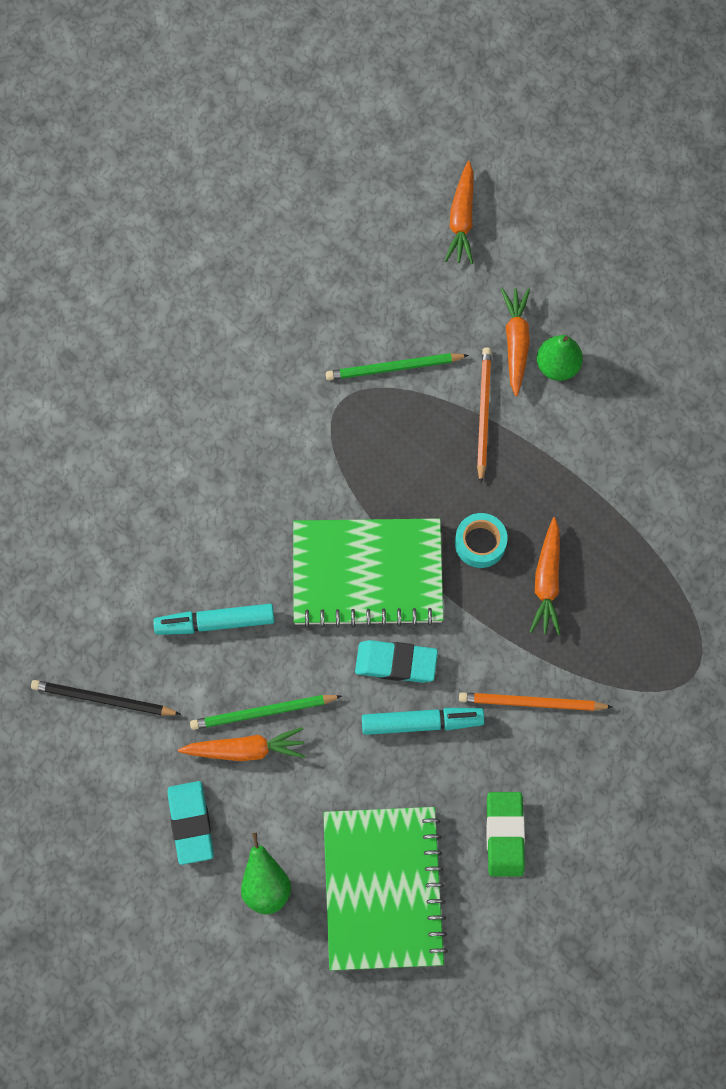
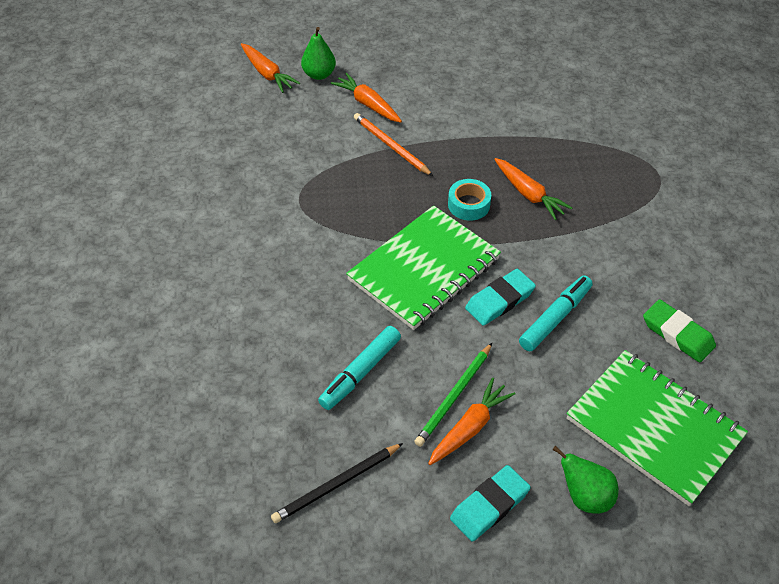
camera: 45 degrees left, 20 degrees down
turquoise eraser [168,781,214,865] -> turquoise eraser turned 75 degrees counterclockwise [450,465,531,542]
green pencil [326,353,469,380] -> none
orange pencil [459,692,612,711] -> none
green pear [537,335,583,381] -> green pear moved to [301,27,336,80]

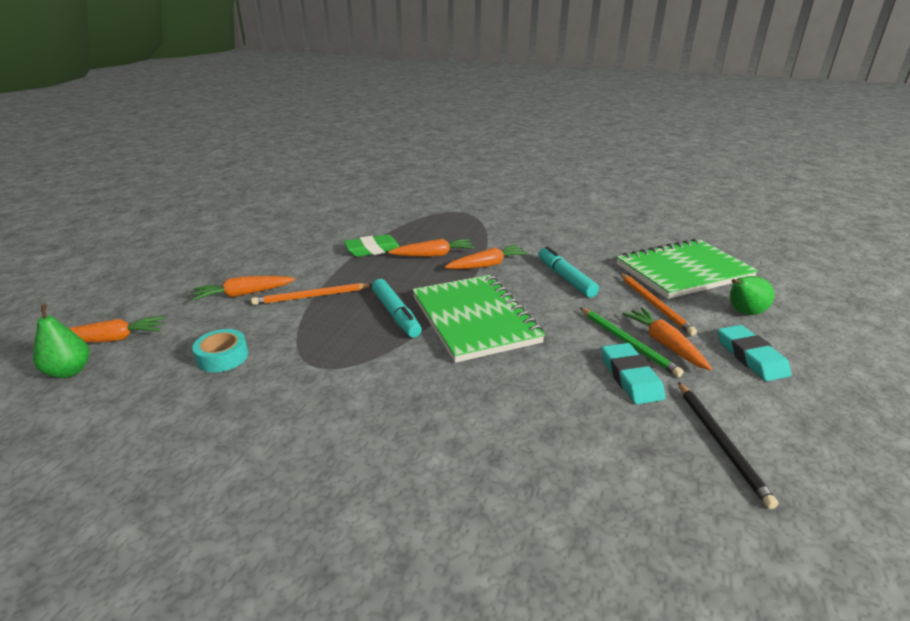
camera: 65 degrees left, 20 degrees down
green pear [301,27,336,80] -> green pear moved to [33,304,89,378]
turquoise marker [318,326,401,410] -> turquoise marker moved to [372,279,422,338]
turquoise tape [448,179,491,221] -> turquoise tape moved to [192,329,248,373]
turquoise eraser [465,269,536,326] -> turquoise eraser moved to [602,343,665,404]
green eraser [643,299,716,363] -> green eraser moved to [344,234,400,257]
none -> orange carrot [445,245,528,269]
none -> orange pencil [620,273,697,336]

